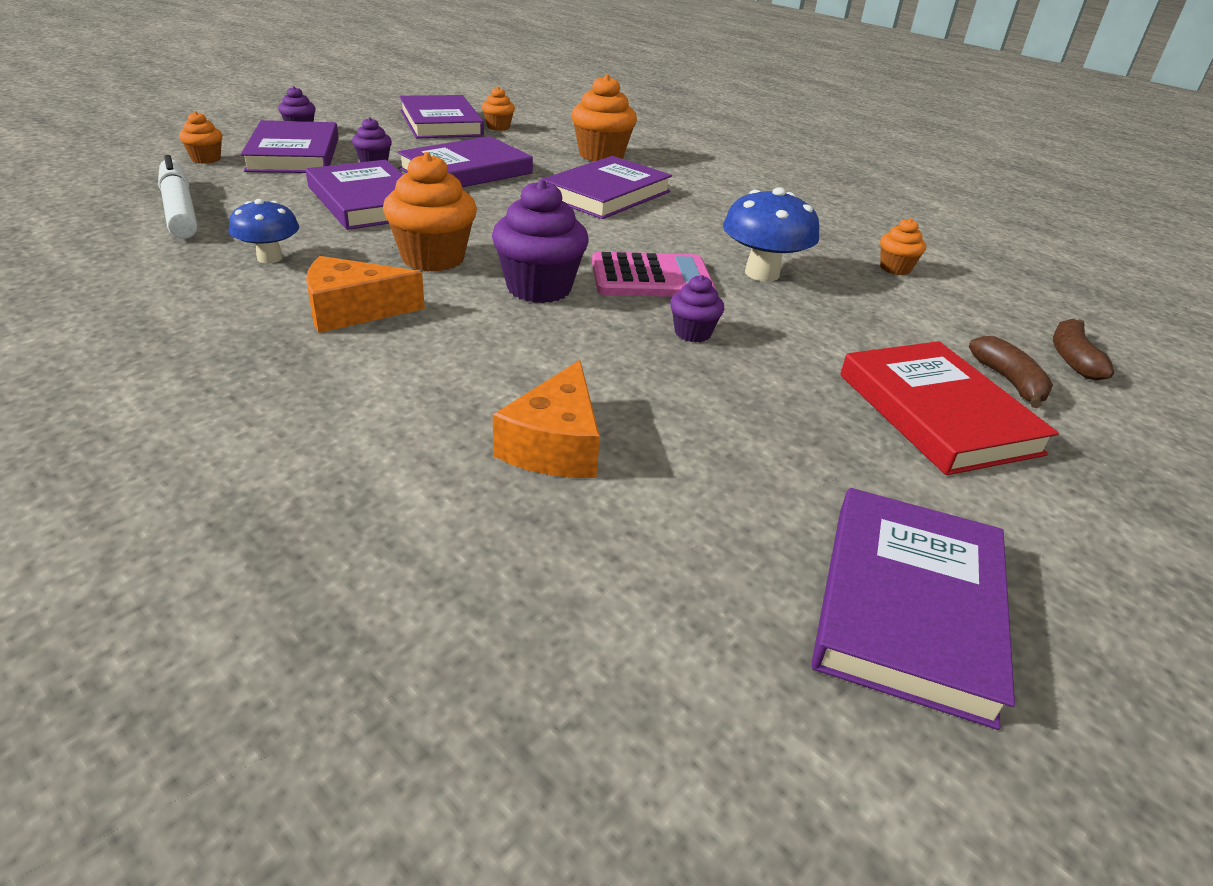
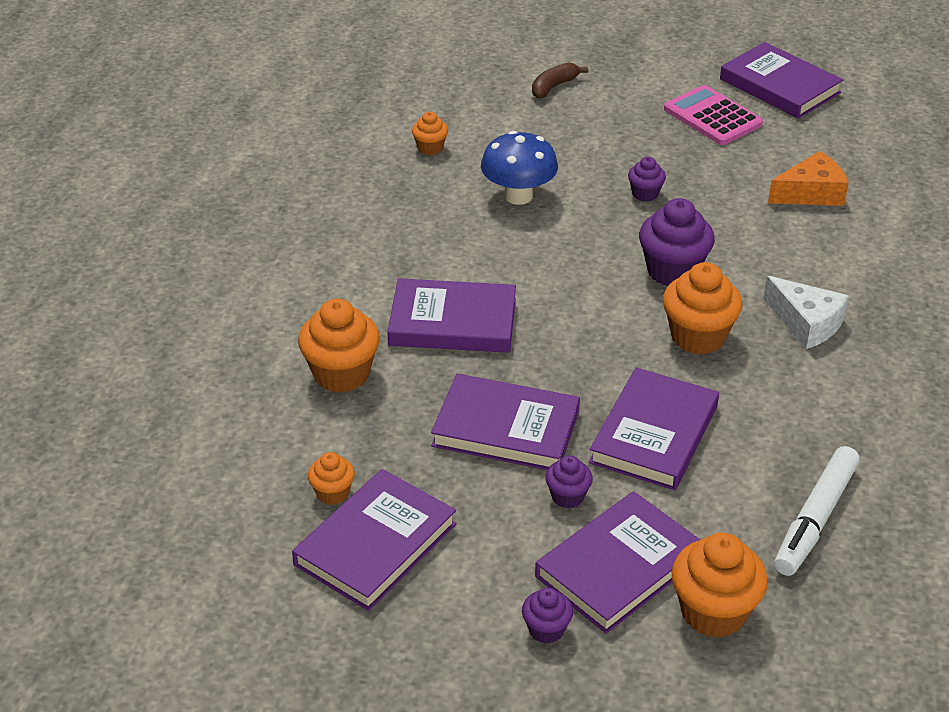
camera: 120 degrees left, 5 degrees up
orange cupcake [179,111,222,164] -> orange cupcake [671,533,768,638], size x1.86
blue mushroom [229,199,299,263] -> none
orange cheese [306,256,425,333] -> white cheese [763,276,849,349]
pink calculator [592,251,715,297] -> pink calculator moved to [664,85,763,145]
purple book [811,488,1015,730] -> purple book turned 60 degrees clockwise [720,42,843,119]
red book [840,341,1059,475] -> none
brown banana [1053,319,1114,381] -> none

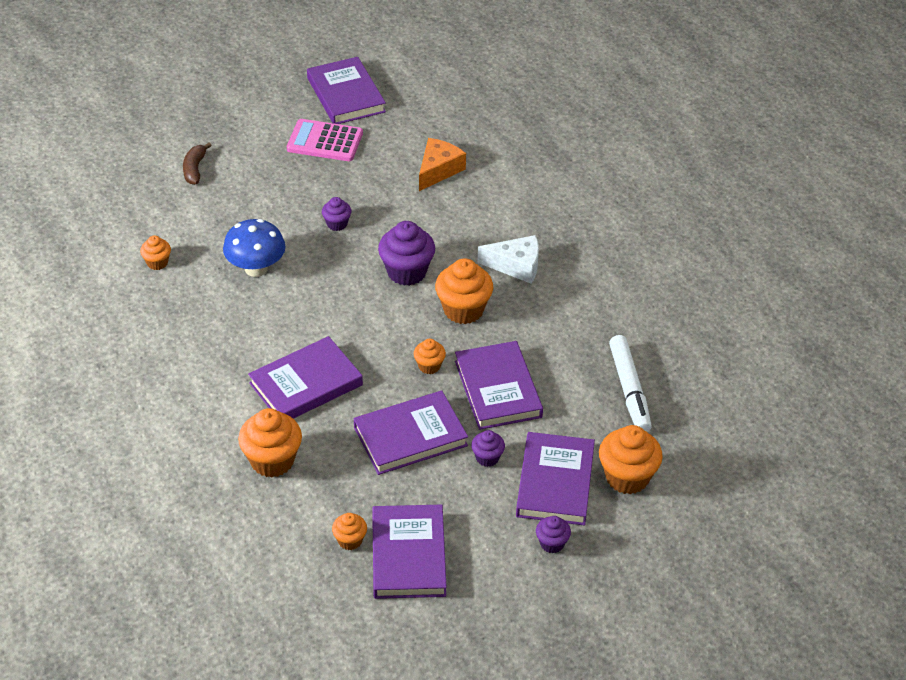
camera: 40 degrees left, 5 degrees up
purple book [720,42,843,119] -> purple book turned 60 degrees clockwise [307,57,386,124]
none -> orange cupcake [414,339,446,374]

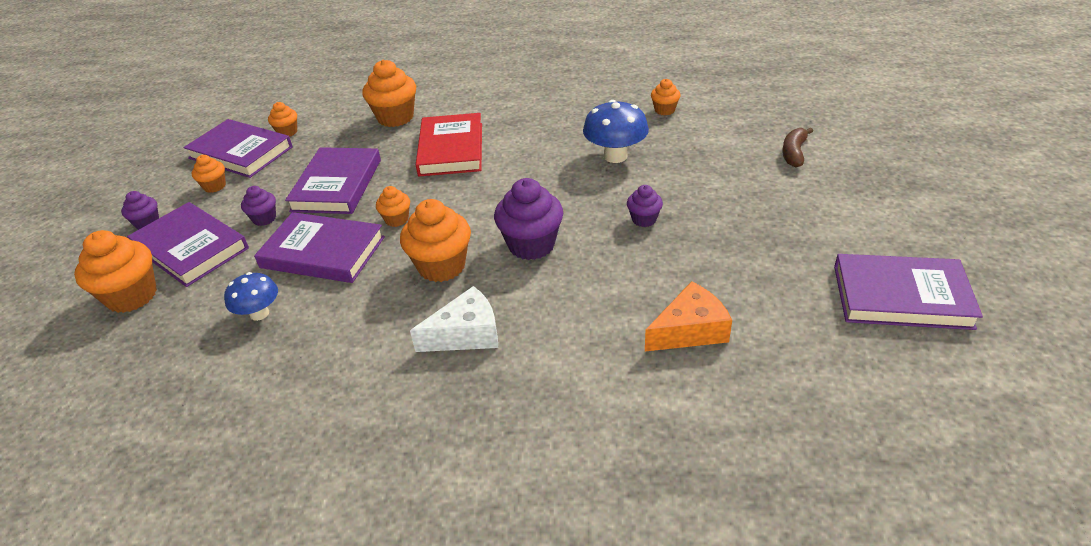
camera: 125 degrees right, 5 degrees down
brown banana [183,143,212,185] -> brown banana turned 105 degrees counterclockwise [782,127,813,167]
purple book [248,336,363,419] -> red book [416,113,482,176]
pink calculator [287,119,363,161] -> none
orange cheese [419,138,466,191] -> orange cheese turned 90 degrees counterclockwise [645,281,732,351]
white cheese [477,235,539,284] -> white cheese turned 150 degrees counterclockwise [410,286,498,352]
white marker [609,335,652,432] -> none
none -> orange cupcake [192,155,226,193]
none -> blue mushroom [224,272,278,321]

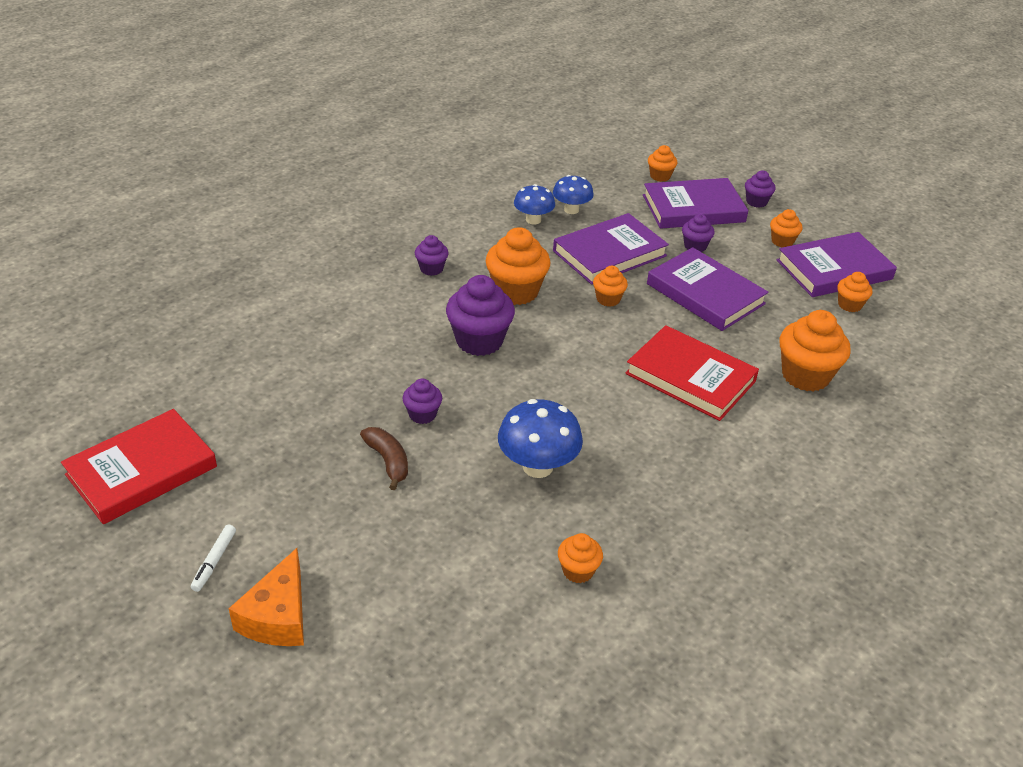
camera: 125 degrees right, 0 degrees up
orange cupcake [74,230,157,313] -> orange cupcake [648,145,677,182], size x0.54
white cheese [410,286,498,352] -> purple cupcake [415,235,449,276]
orange cheese [645,281,732,351] -> orange cheese moved to [229,548,304,646]
brown banana [782,127,813,167] -> brown banana moved to [360,427,408,490]
purple book [834,254,983,330] -> red book [61,409,217,524]
none -> white marker [191,525,236,592]
none -> blue mushroom [514,184,555,225]

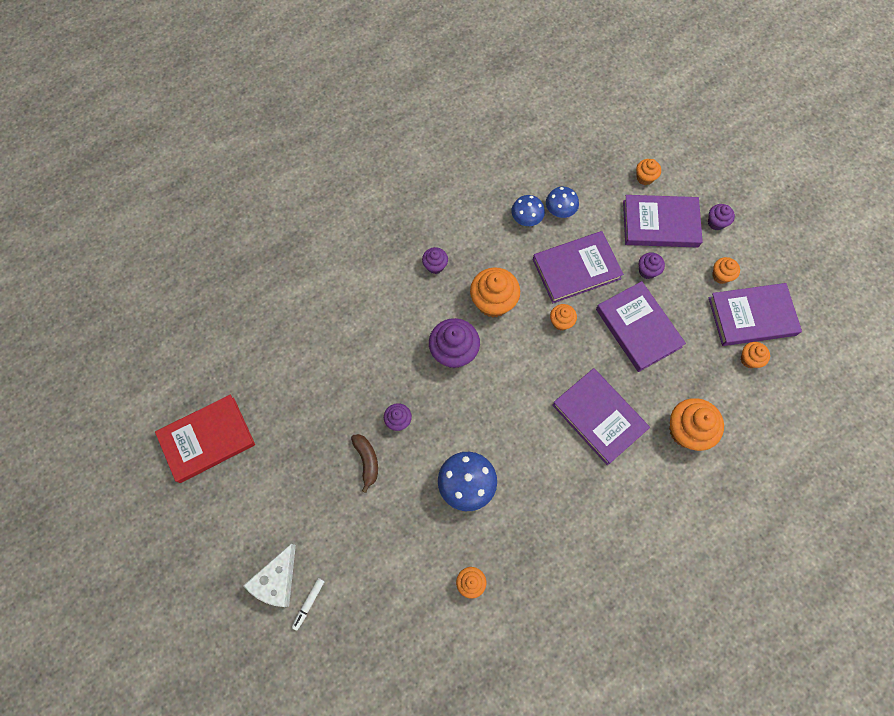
camera: 15 degrees right, 30 degrees up
white marker [191,525,236,592] -> white marker moved to [292,578,325,631]
orange cheese [229,548,304,646] -> white cheese [243,544,296,607]
red book [625,325,759,421] -> purple book [552,368,650,465]

